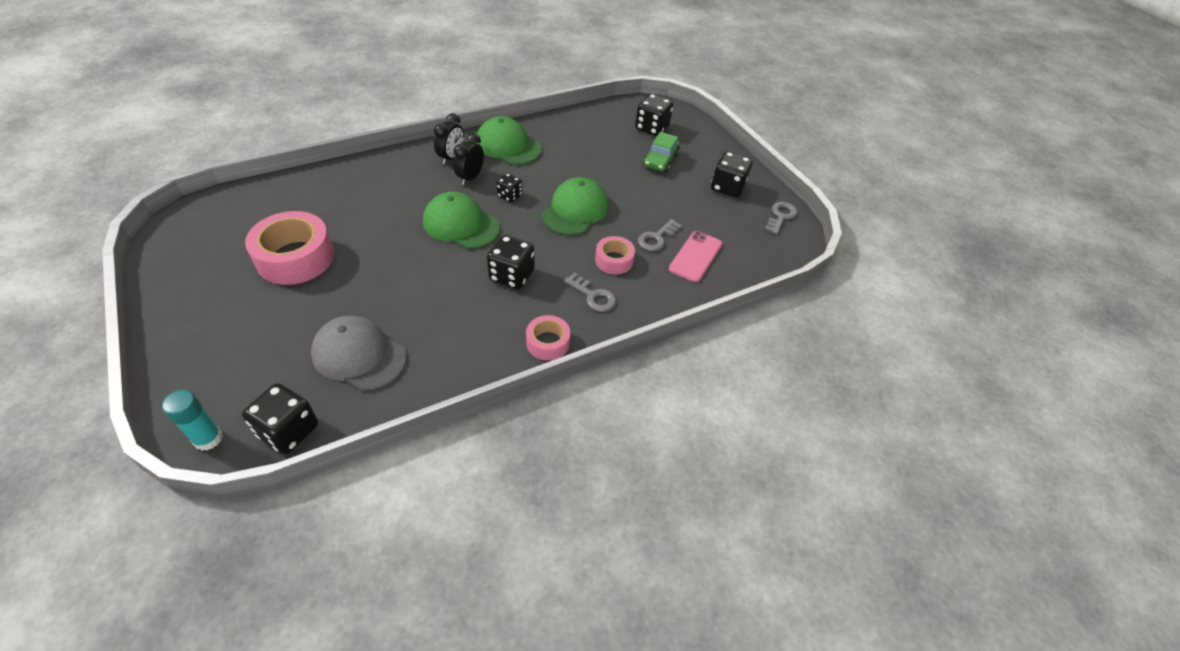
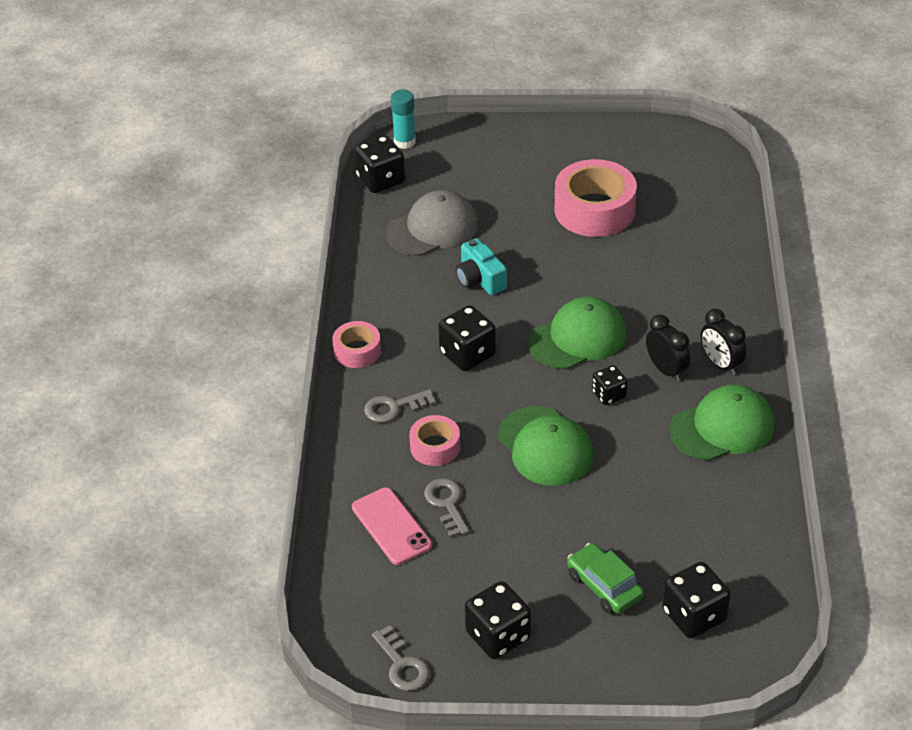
camera: 125 degrees right, 5 degrees down
none -> turquoise camera [456,238,507,295]

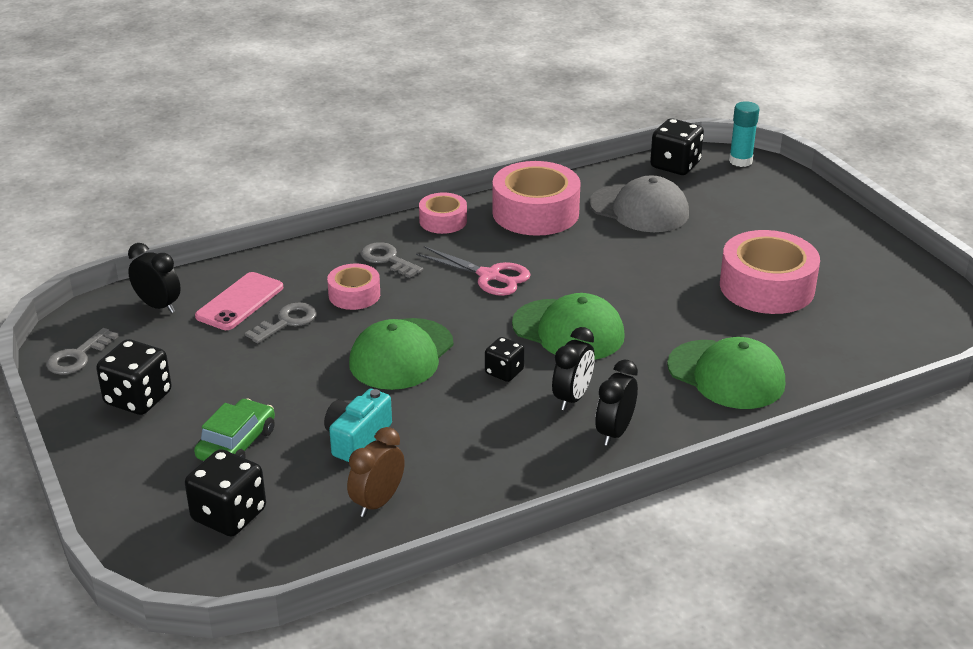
camera: 60 degrees right, 10 degrees down
black dice [438,305,496,371] -> pink scissors [416,246,531,296]
turquoise camera [456,238,507,295] -> turquoise camera moved to [324,389,392,462]
green cap [669,385,775,461] -> green cap moved to [667,337,785,409]
none -> black clock [128,243,181,313]
none -> brown clock [347,427,405,517]
none -> pink tape [492,161,581,236]

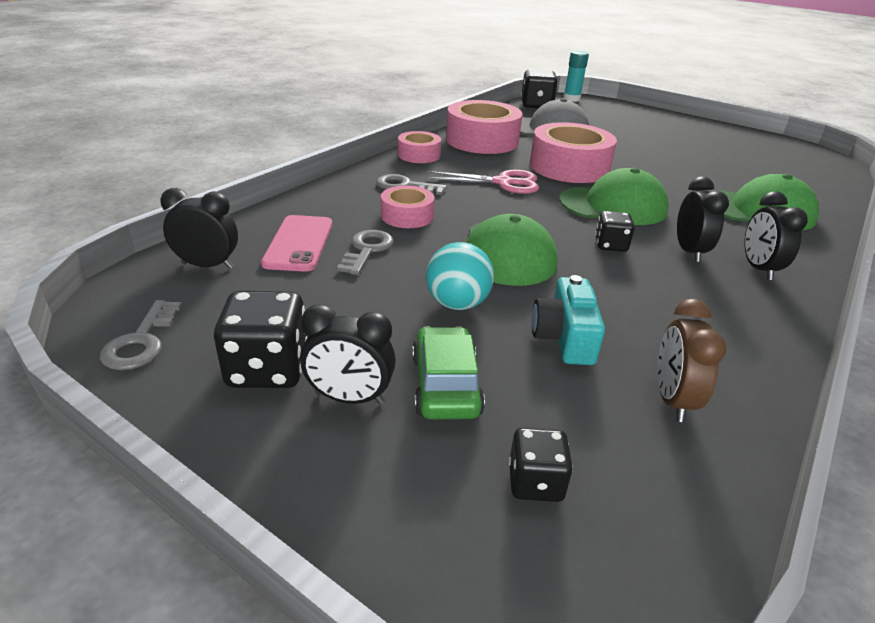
camera: 30 degrees left, 0 degrees up
black dice [185,449,266,536] -> black dice [509,428,573,502], size x0.60
pink tape [720,230,820,314] -> pink tape moved to [530,122,617,183]
none -> black clock [300,304,396,404]
none -> turquoise ball [426,242,494,310]

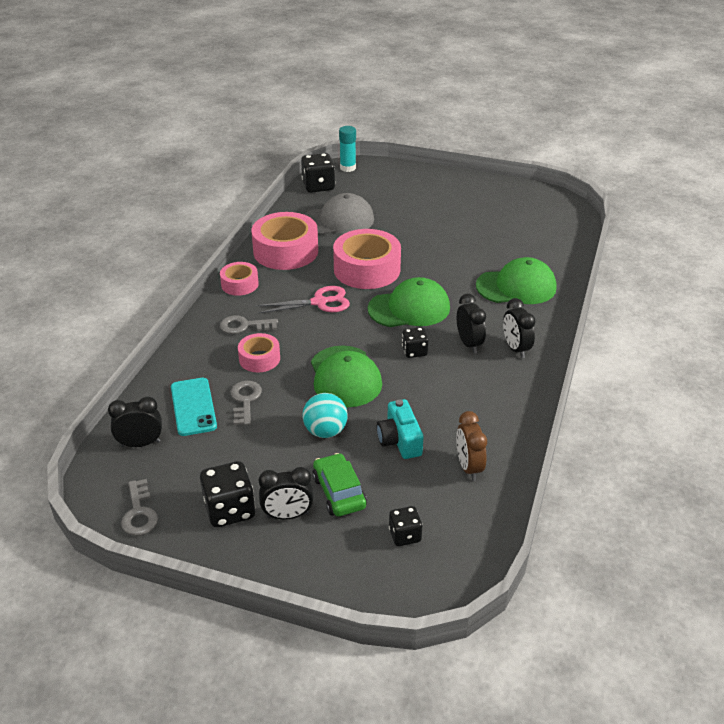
camera: 15 degrees left, 5 degrees up
pink phone [261,215,333,272] -> turquoise phone [171,378,217,436]

